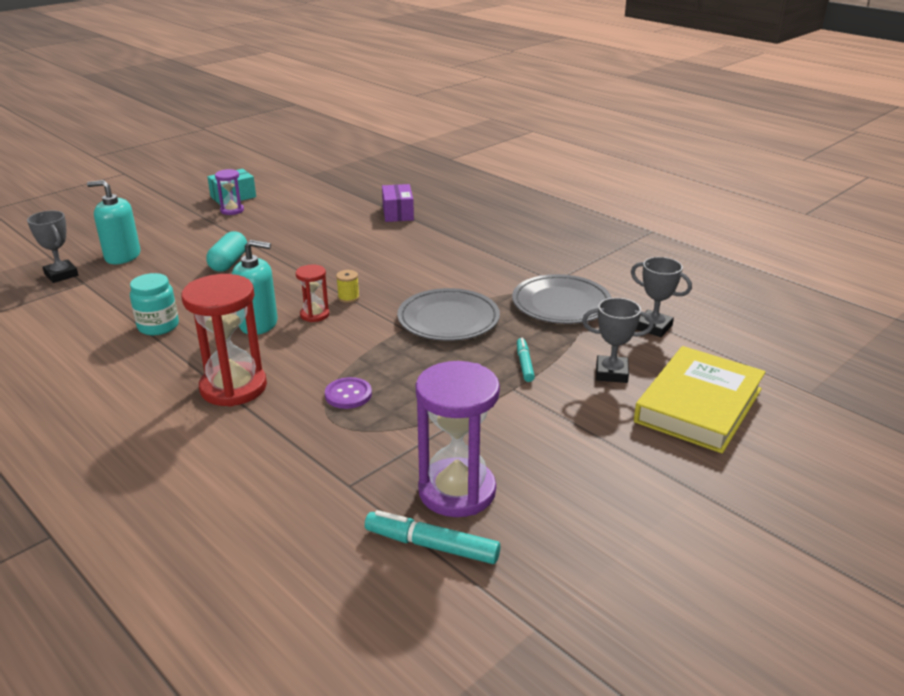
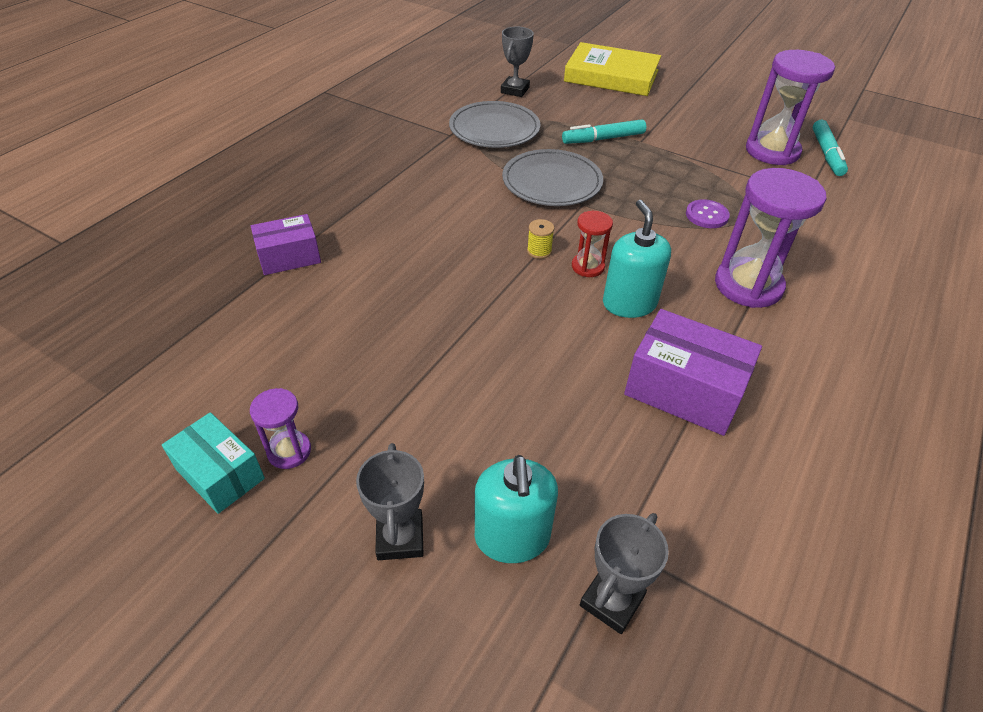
camera: 105 degrees left, 15 degrees up
turquoise jar [130,273,179,336] -> purple box [624,309,762,436]
red hourglass [182,274,267,407] -> purple hourglass [715,168,826,308]
turquoise capsule [206,231,247,272] -> none
turquoise marker [517,338,535,382] -> turquoise marker [562,119,646,144], size x1.55
grey trophy [582,298,654,383] -> grey trophy moved to [356,443,424,560]

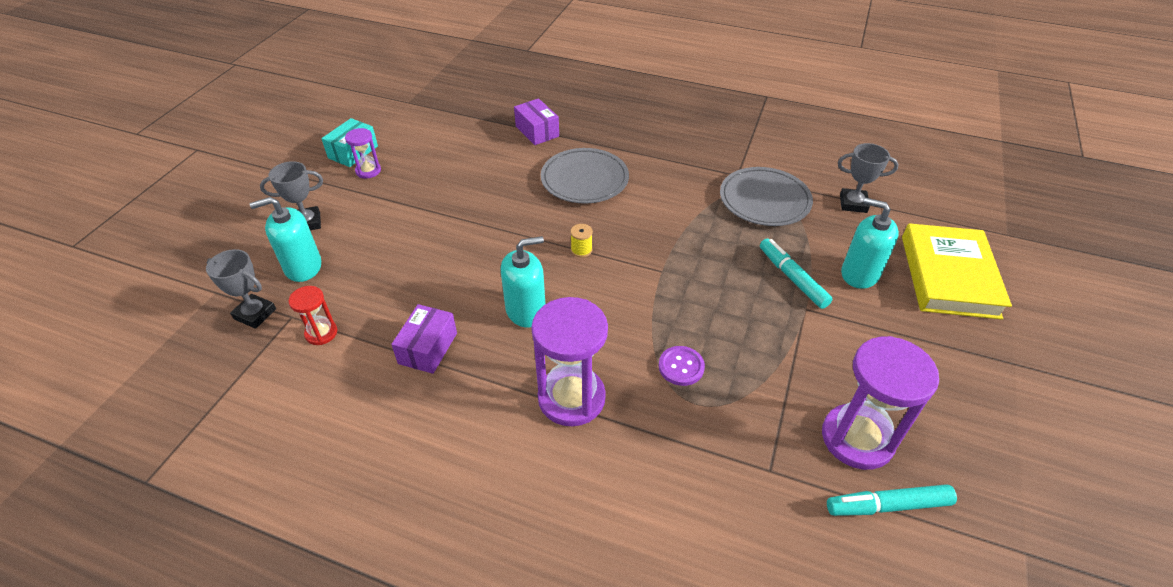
camera: 80 degrees right, 0 degrees up
grey plate [502,149,603,206] -> grey plate moved to [541,148,629,203]
red hourglass [572,211,613,277] -> red hourglass moved to [288,286,337,345]
purple box [624,309,762,436] -> purple box [391,304,457,374], size x0.65
none -> turquoise soap dispenser [841,198,899,289]

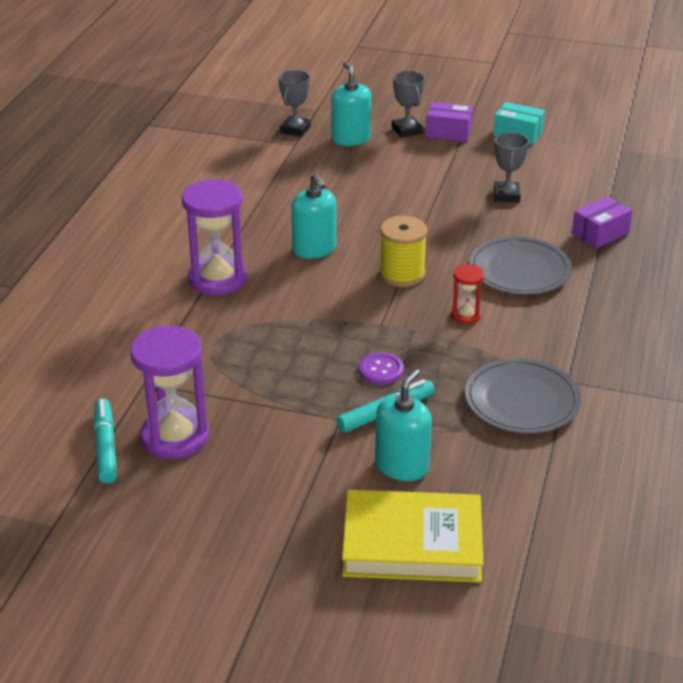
camera: 85 degrees right, 10 degrees down
red hourglass [288,286,337,345] -> red hourglass moved to [451,264,485,324]
purple hourglass [345,128,381,179] -> none
purple box [391,304,457,374] -> purple box moved to [425,102,473,142]
yellow spool [570,224,593,257] -> yellow spool [379,216,427,287], size x2.03
purple button [659,346,705,386] -> purple button moved to [359,353,404,384]
grey trophy [838,143,899,213] -> grey trophy moved to [494,132,529,203]

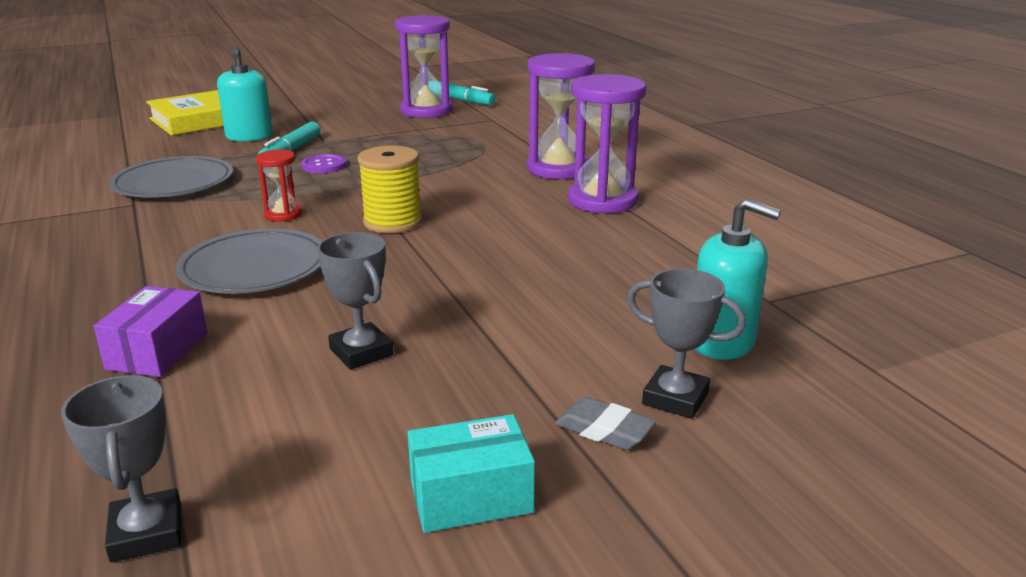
camera: 140 degrees right, 10 degrees down
grey trophy [278,70,310,137] -> grey trophy moved to [61,375,181,563]
turquoise soap dispenser [291,173,336,259] -> none
purple box [425,102,473,142] -> grey eraser [555,396,656,450]
none -> purple hourglass [568,74,646,214]

